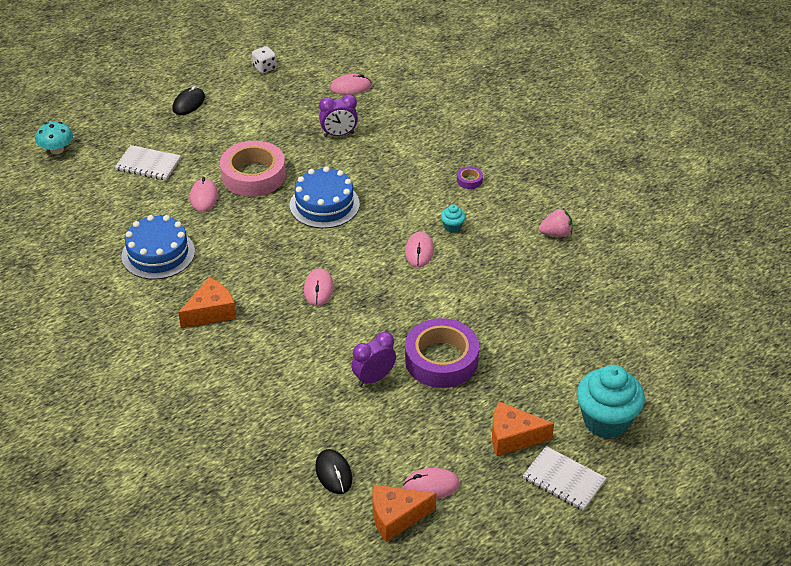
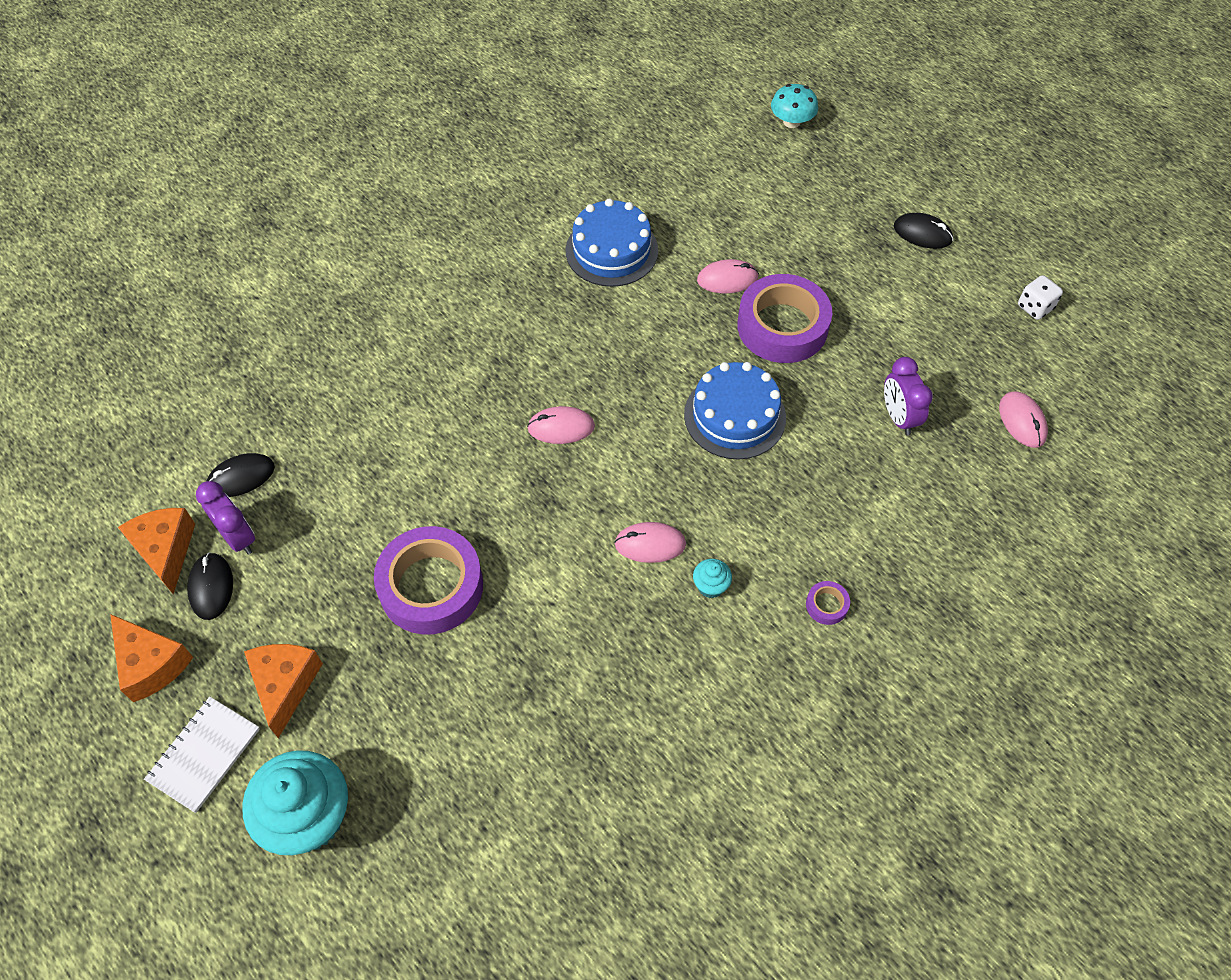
camera: 85 degrees right, 15 degrees up
white notebook [115,145,181,180] -> none
orange cheese [178,277,236,328] -> orange cheese moved to [110,614,193,702]
pink tape [220,141,286,197] -> purple tape [737,274,832,363]
purple clock [351,332,396,387] -> purple clock moved to [196,481,255,555]
pink mouse [403,468,460,499] -> black mouse [187,552,233,620]
pink strawberry [539,209,573,237] -> none

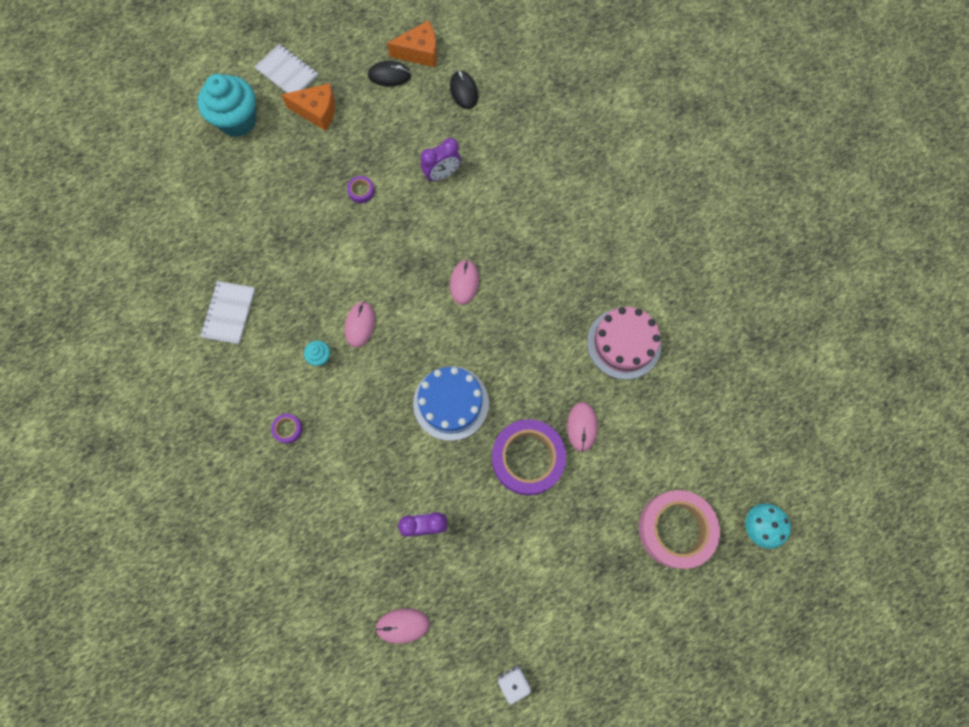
camera: 100 degrees right, 15 degrees up
orange cheese [110,614,193,702] -> none
purple clock [196,481,255,555] -> purple clock moved to [421,138,461,182]
purple tape [374,526,483,635] -> purple tape [347,176,375,203], size x0.40
blue cake [565,199,658,287] -> pink cake [587,307,661,380]
black mouse [894,213,953,249] -> none
none -> white notebook [200,281,255,344]
none -> pink tape [639,490,720,569]

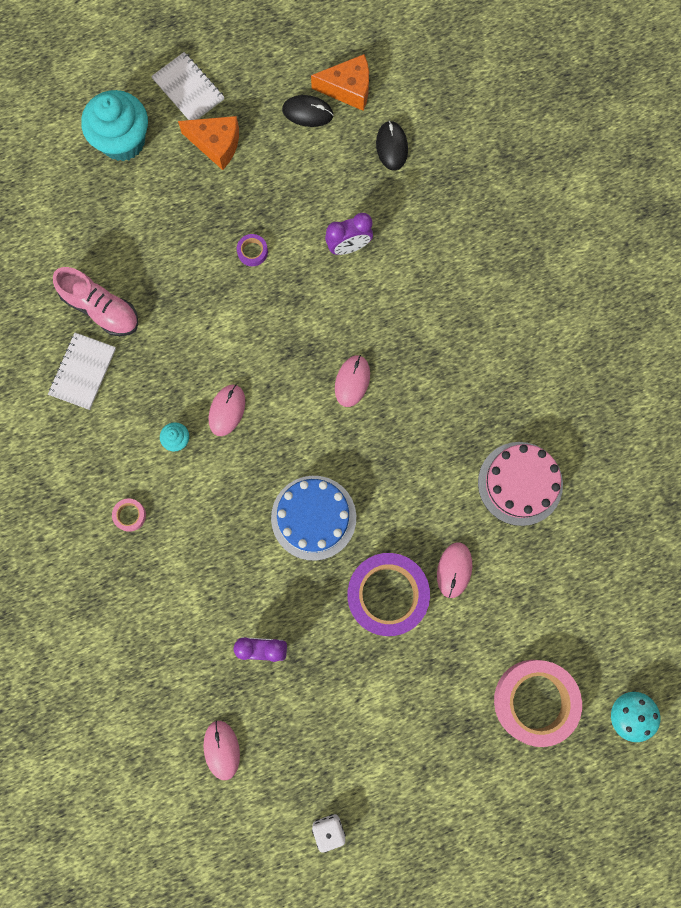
camera: 10 degrees right, 5 degrees up
purple tape [271,414,302,444] -> pink tape [112,499,146,532]
pink mouse [375,608,430,644] -> pink mouse turned 75 degrees clockwise [204,721,240,780]
none -> pink shoe [53,267,138,336]

